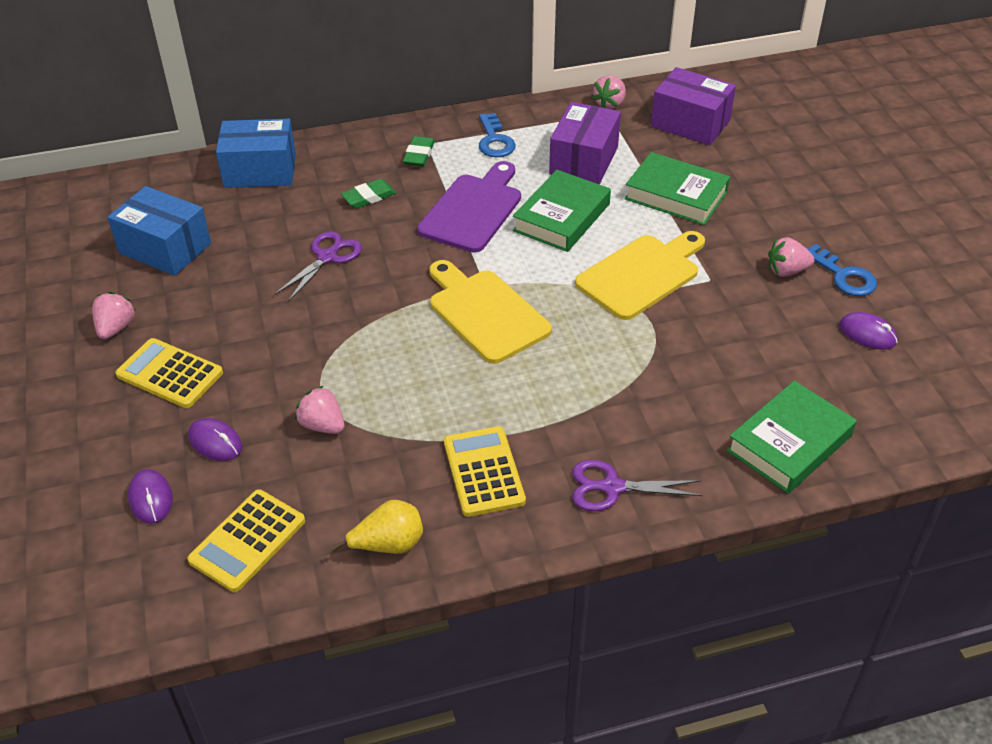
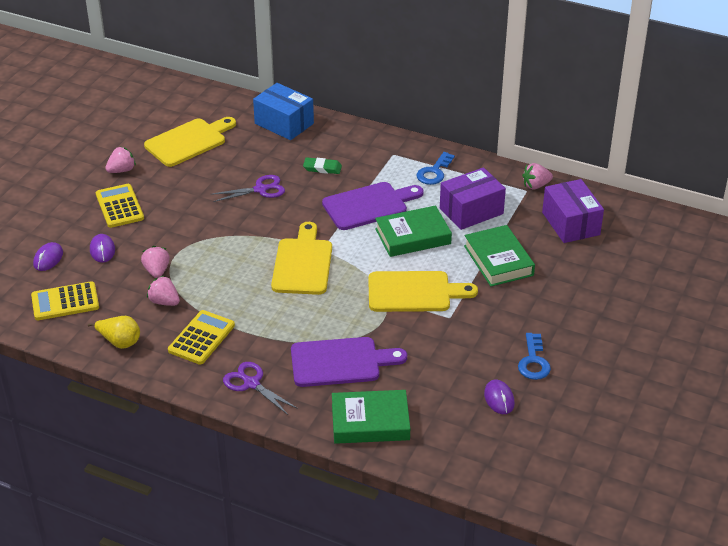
camera: 40 degrees right, 5 degrees down
blue box [107,186,211,276] -> yellow cutting board [144,117,236,167]
green eraser [403,136,435,166] -> none
pink strawberry [768,237,814,277] -> pink strawberry moved to [147,275,180,306]
none -> purple cutting board [291,337,407,387]

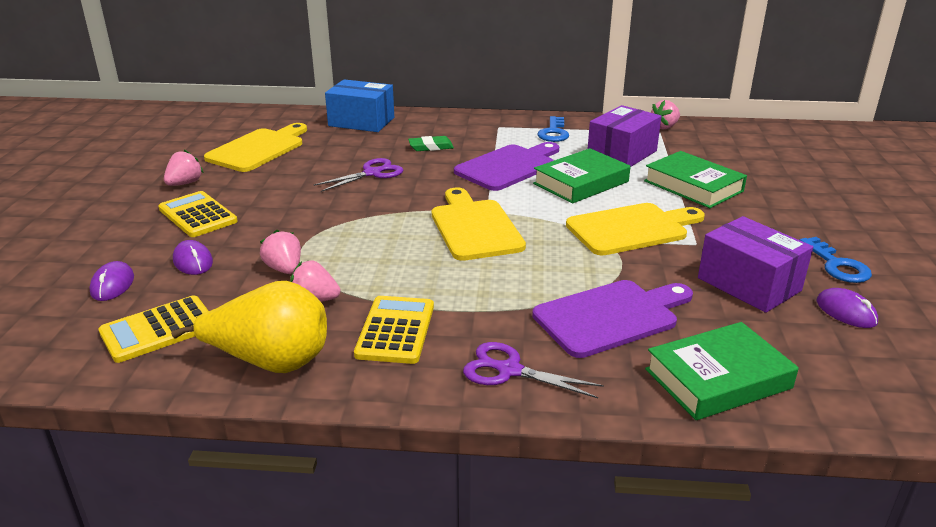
camera: 20 degrees left, 10 degrees down
yellow pear [88,316,140,349] -> yellow pear [171,281,327,373], size x1.67
purple box [542,179,604,243] -> purple box moved to [698,216,813,313]

